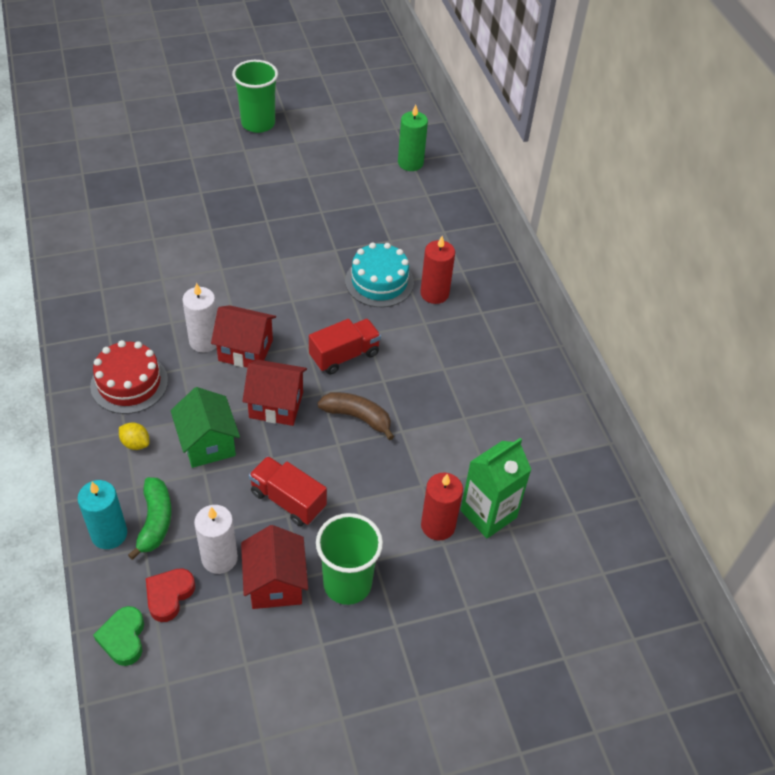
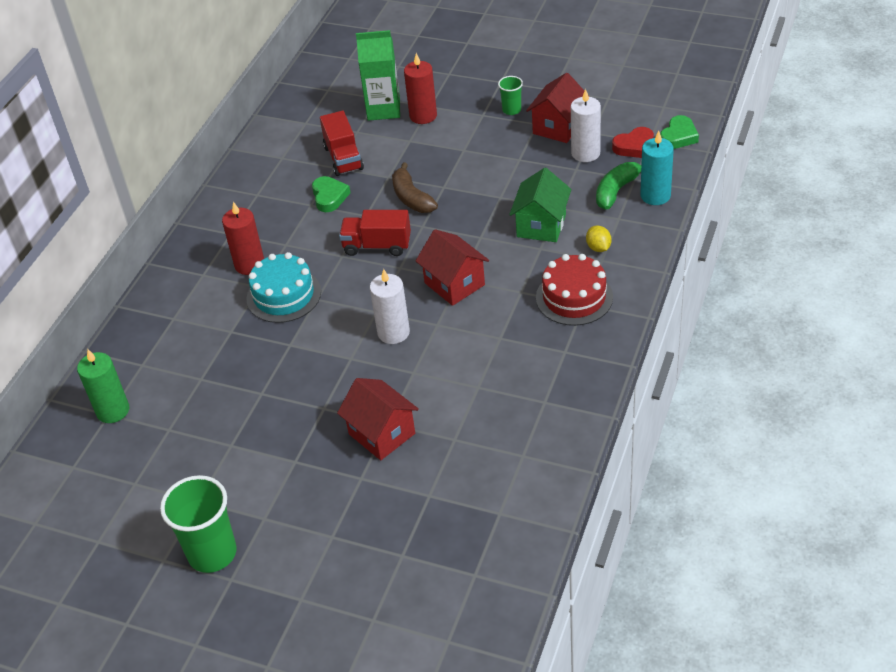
camera: 135 degrees left, 5 degrees down
white candle [182,283,217,353] -> white candle moved to [370,269,410,344]
red house [242,359,307,426] -> red house moved to [337,378,419,460]
red truck [249,456,327,526] -> red truck moved to [320,111,364,176]
green cup [316,513,383,605] -> green cup [498,76,523,115], size x0.51
none -> green heart [312,176,351,212]

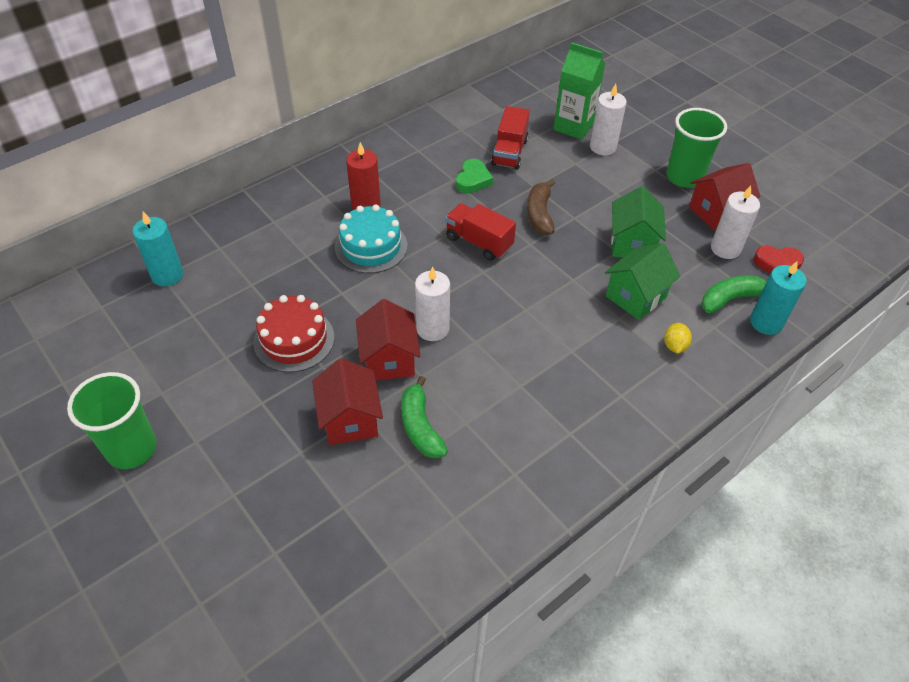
camera: 25 degrees right, 5 degrees up
green candle [77,349,129,423] -> turquoise candle [132,212,183,286]
red candle [404,53,437,124] -> white candle [590,84,627,155]
red house [416,229,489,306] -> red house moved to [356,299,420,380]
green cup [498,76,523,115] -> green cup [667,108,727,188], size x1.96
red cake [536,254,613,326] -> red cake moved to [254,295,334,372]
green heart [660,115,699,149] -> none
none -> green banana [401,376,448,459]
none -> green house [611,186,666,258]

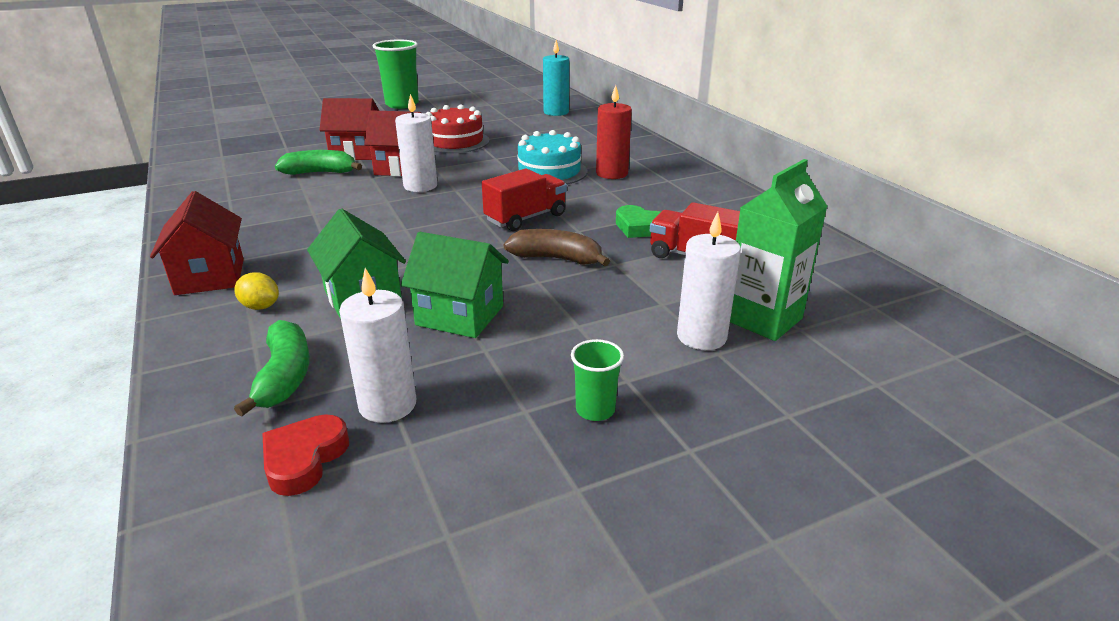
camera: 105 degrees right, 20 degrees down
green cup [667,108,727,188] -> green cup [571,339,624,421], size x0.51
red house [689,163,760,231] -> red house moved to [150,191,244,295]
turquoise candle [750,261,807,335] -> none

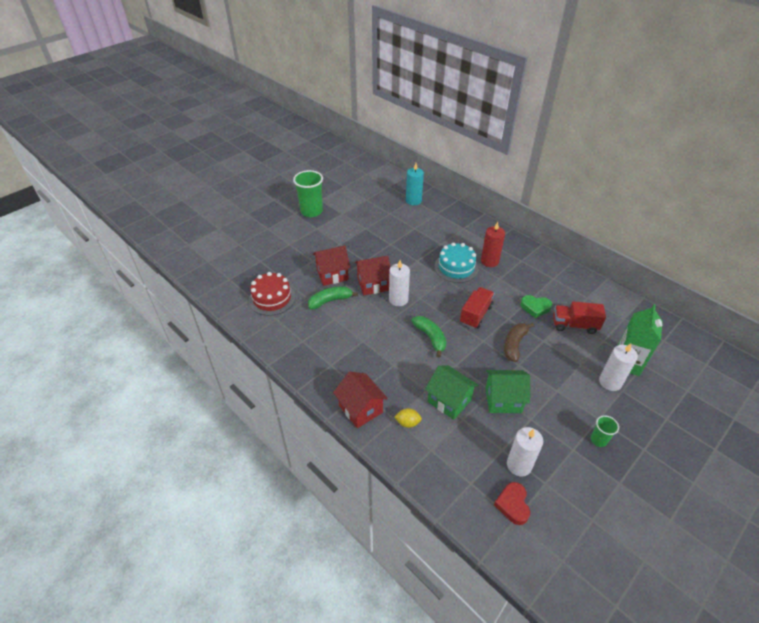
camera: 20 degrees left, 15 degrees up
green banana [234,320,310,417] -> green banana moved to [411,316,446,358]
red cake [425,104,490,153] -> red cake moved to [249,272,295,316]
brown banana [504,229,610,267] -> brown banana turned 60 degrees counterclockwise [504,323,534,362]

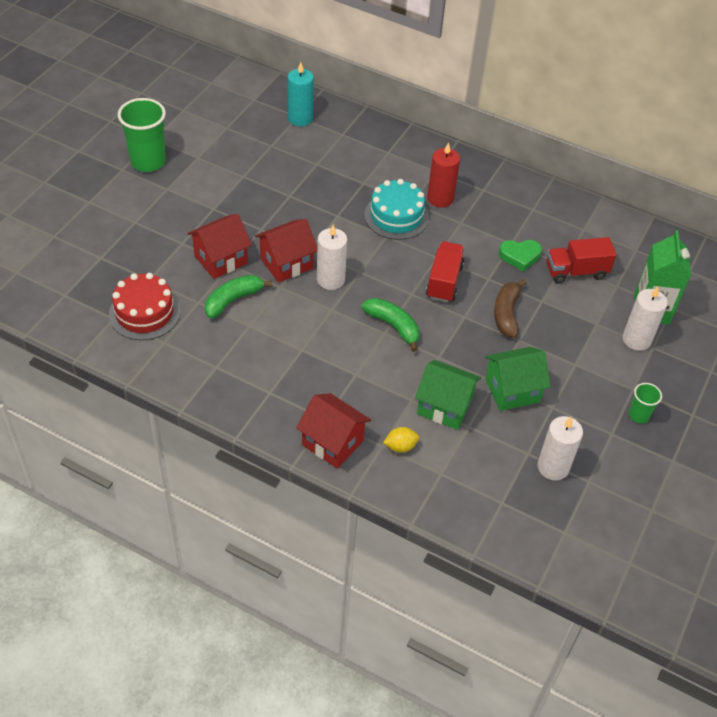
camera: 20 degrees left, 5 degrees up
red heart [494,482,530,525] -> none

